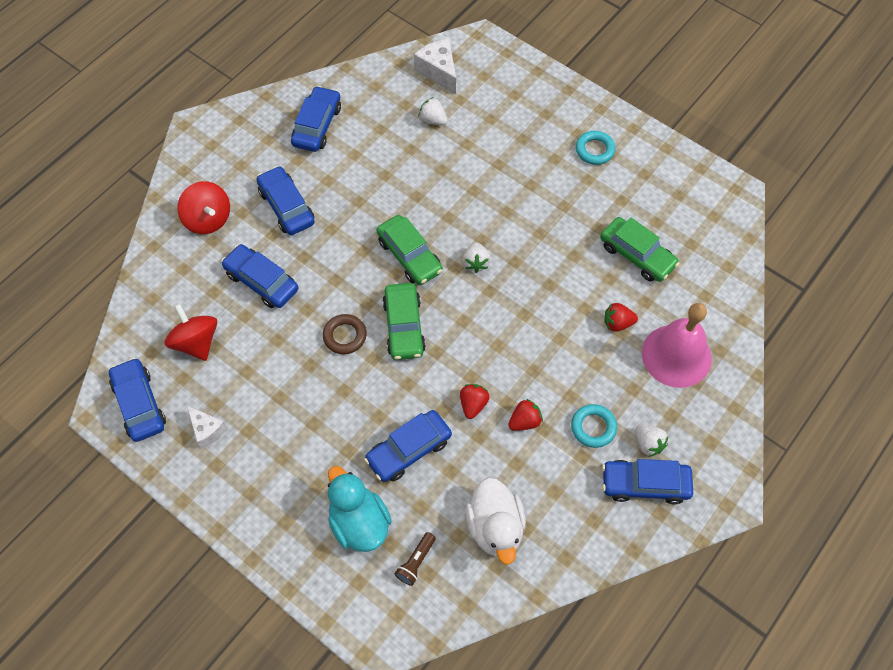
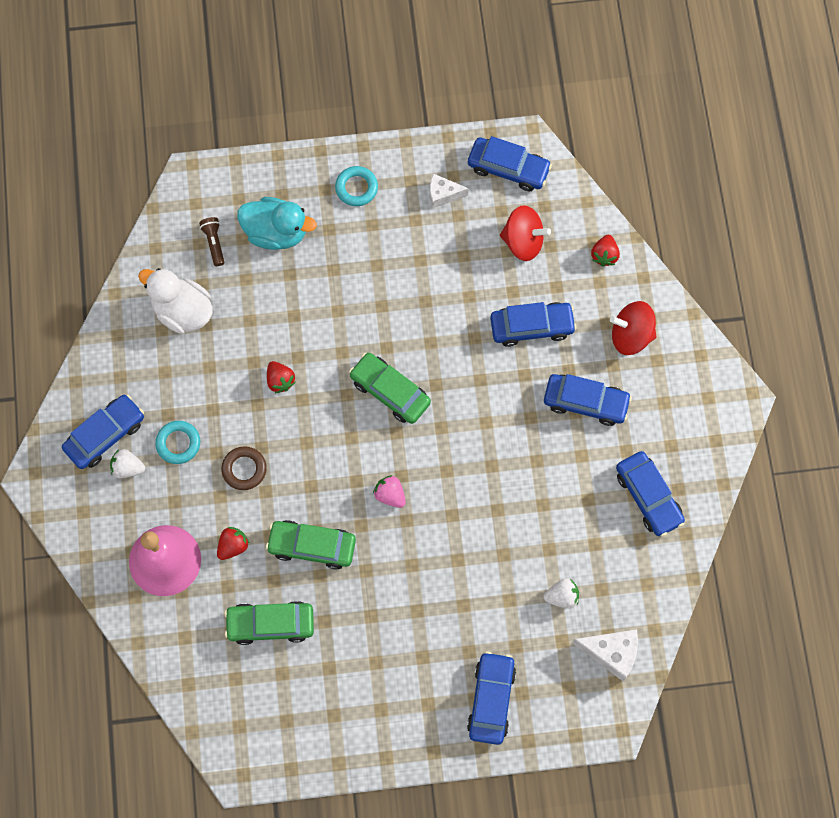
camera: 135 degrees right, 10 degrees up
brown ring [323,314,367,354] -> brown ring moved to [221,446,267,490]
blue car [364,410,452,482] -> blue car moved to [467,651,516,745]
green car [377,215,443,285] -> green car moved to [266,520,356,569]
white strawberry [463,242,491,273] -> pink strawberry [373,475,406,508]
red strawberry [508,399,543,431] -> red strawberry moved to [591,235,620,267]
turquoise ring [576,131,615,165] -> turquoise ring moved to [335,166,378,206]

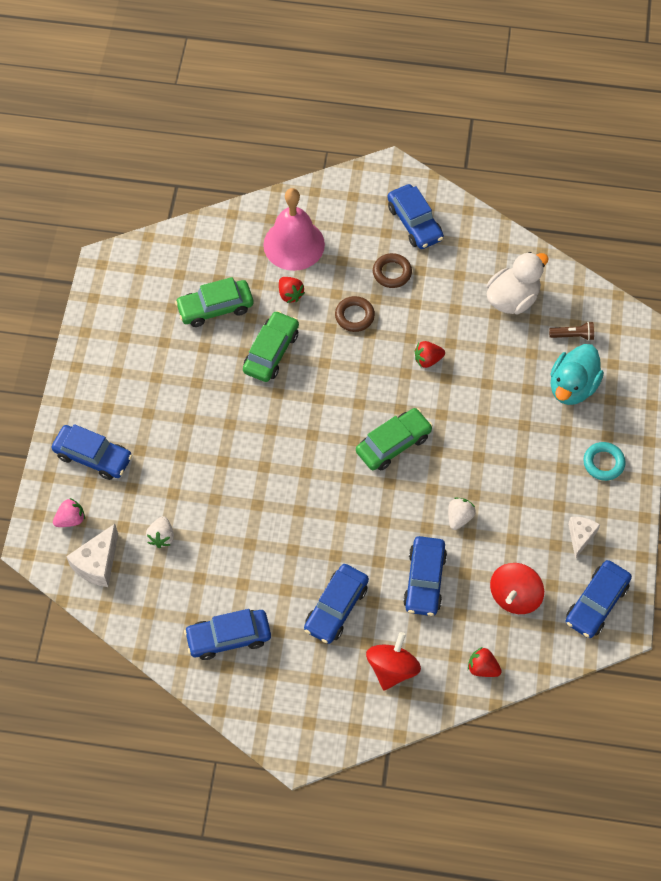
camera: 105 degrees right, 10 degrees down
white strawberry [110,449,145,478] -> white strawberry moved to [448,498,476,530]
turquoise ring [155,421,200,464] -> brown ring [373,253,412,288]
green car [224,601,314,645] -> green car turned 120 degrees counterclockwise [175,277,254,327]
pink strawberry [373,475,406,508] -> pink strawberry moved to [53,498,85,527]

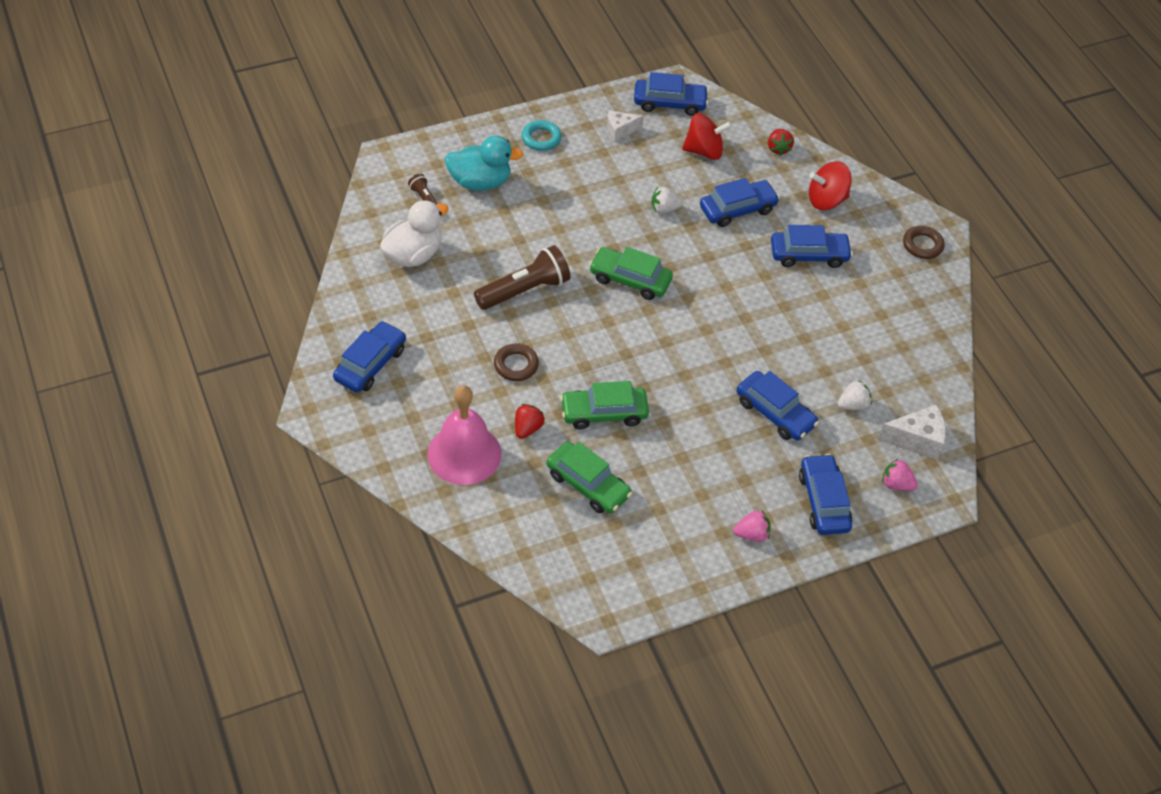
camera: 125 degrees left, 10 degrees down
blue car [184,609,271,660] -> blue car moved to [737,371,819,441]
brown ring [373,253,412,288] -> brown ring moved to [903,226,945,259]
red strawberry [415,341,445,368] -> brown flashlight [474,245,570,310]
white duck [486,252,549,314] -> white duck turned 120 degrees clockwise [380,200,449,267]
none -> pink strawberry [733,510,771,542]

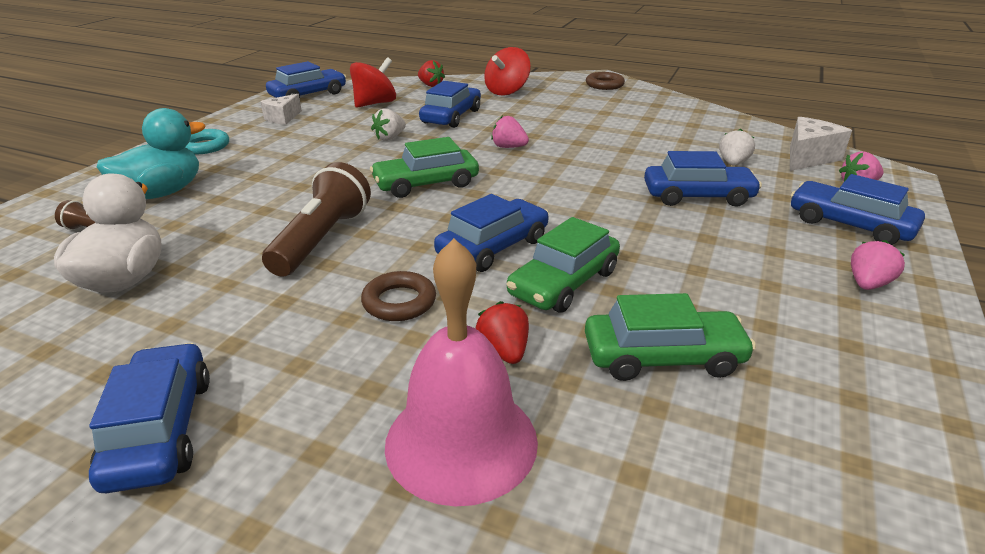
camera: 40 degrees left, 20 degrees down
blue car [771,225,853,268] -> blue car moved to [434,194,549,272]
none -> pink strawberry [491,115,529,148]

